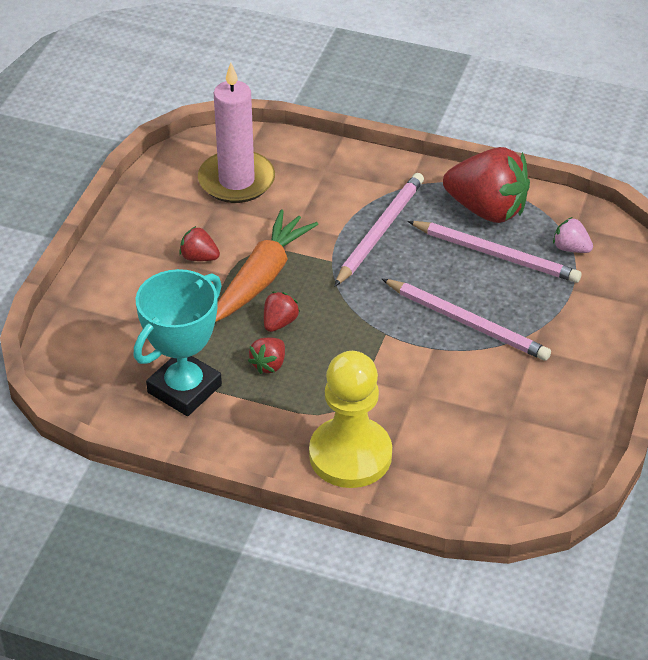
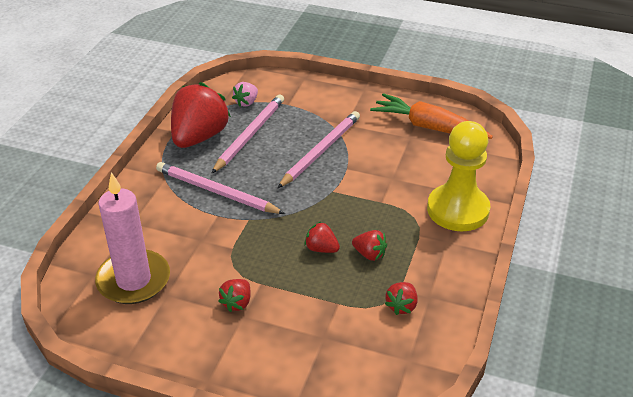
camera: 90 degrees left, 5 degrees down
turquoise trophy [134,269,222,416] -> red strawberry [385,282,418,315]
orange carrot [215,209,318,322] -> orange carrot moved to [370,93,493,139]

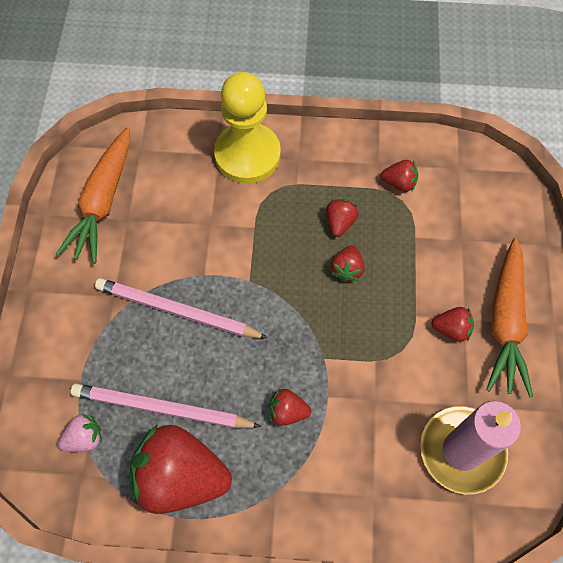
camera: 105 degrees left, 25 degrees up
pink pencil [156,162,285,214] -> red strawberry [269,389,311,426]
pink strawberry [232,82,258,107] -> pink strawberry turned 45 degrees counterclockwise [58,414,102,452]
none -> orange carrot [486,238,533,397]

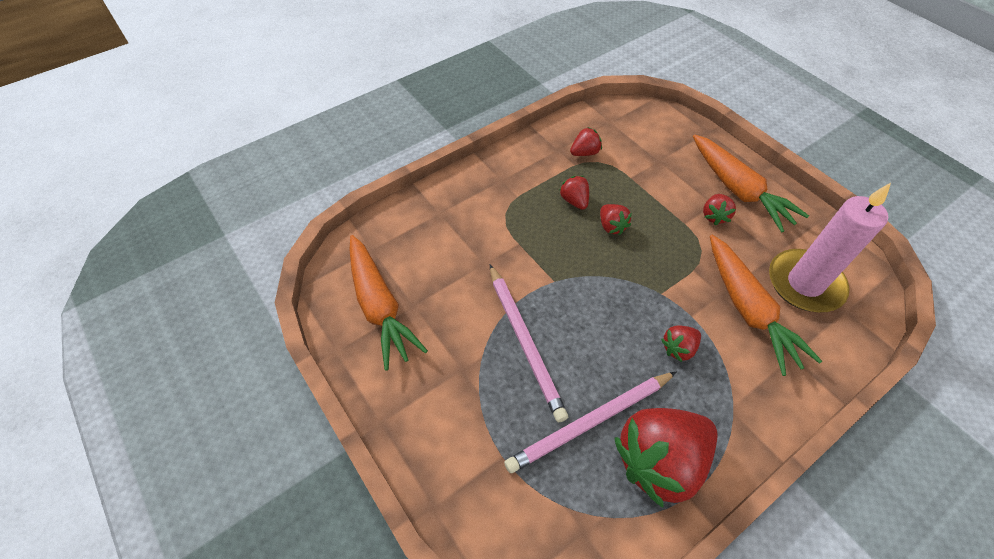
camera: 40 degrees left, 10 degrees down
pink strawberry [58,414,102,452] -> none
pink pencil [95,278,268,338] -> pink pencil turned 90 degrees counterclockwise [490,264,568,422]
yellow pawn [214,72,281,184] -> none
red strawberry [431,307,474,342] -> red strawberry turned 135 degrees clockwise [703,194,736,225]
none -> orange carrot [710,235,822,376]

